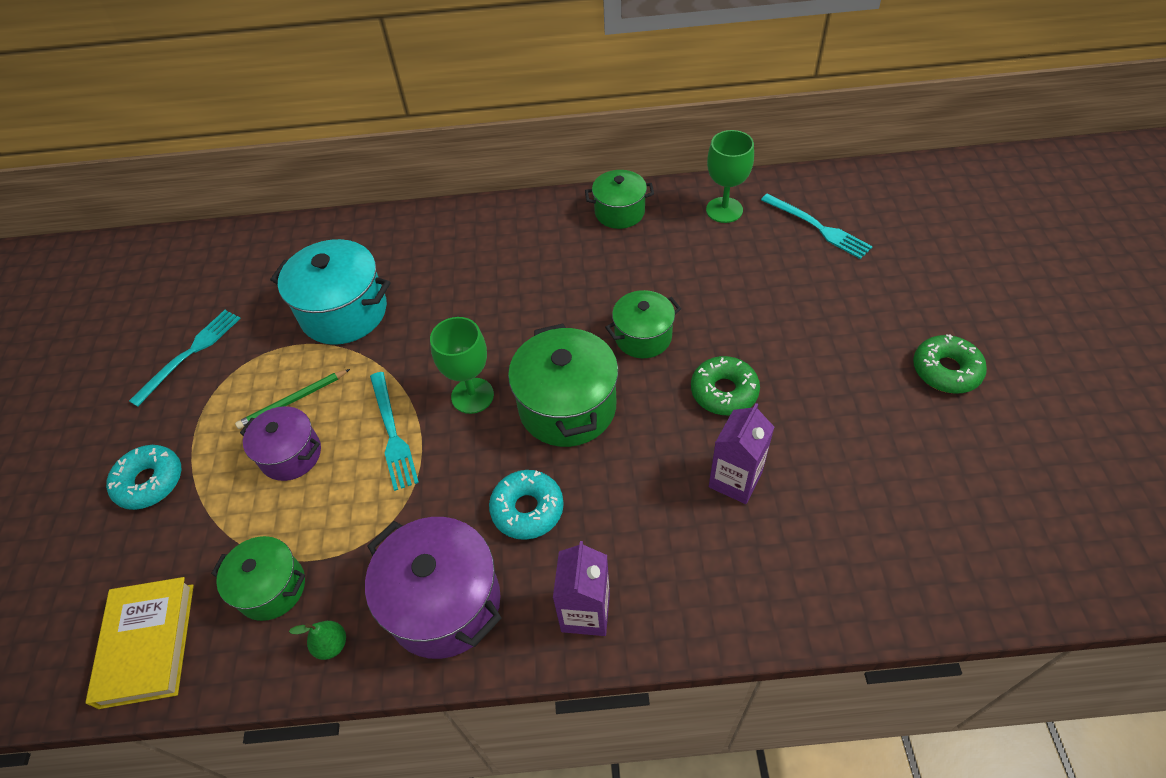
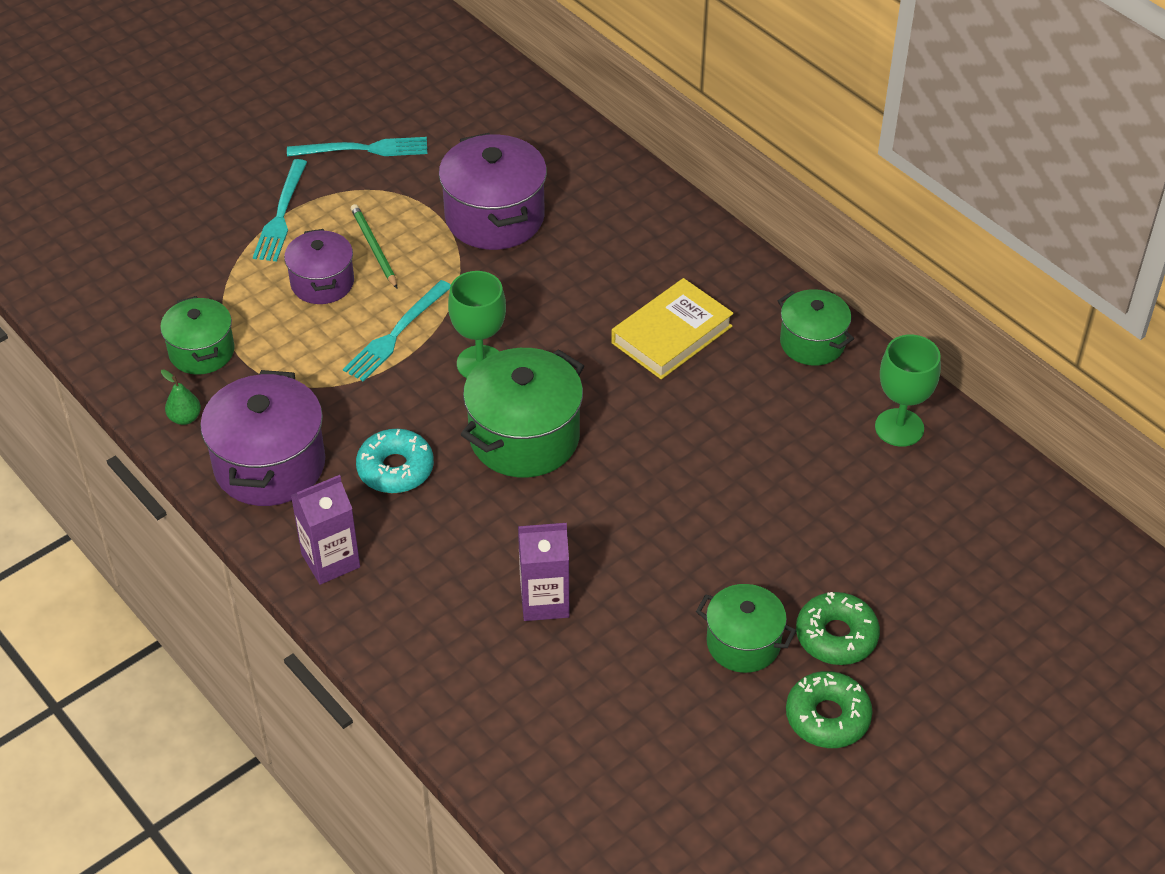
camera: 50 degrees right, 5 degrees down
yellow book [86,577,194,709] -> yellow book moved to [611,278,734,379]
turquoise donut [106,445,181,510] -> none
green pencil [235,369,350,429] -> green pencil turned 45 degrees clockwise [351,204,397,288]
turquoise pot [270,239,391,345] -> purple pot [439,133,547,250]
green pot [605,290,681,358] -> green pot moved to [696,584,796,673]
green donut [691,356,760,415] -> green donut moved to [796,592,880,665]
turquoise fork [761,193,873,259] -> turquoise fork moved to [253,159,307,261]

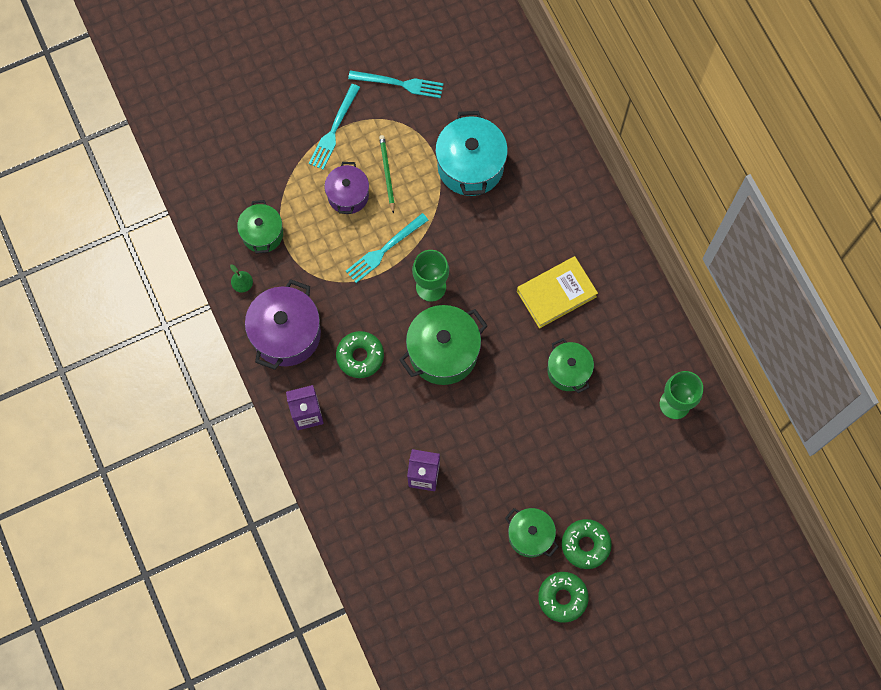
camera: 15 degrees right, 25 degrees up
turquoise donut [356,429,434,493] -> green donut [336,331,384,378]
purple pot [439,133,547,250] -> turquoise pot [435,111,508,196]
green pot [778,289,854,366] -> green pot moved to [547,338,594,393]

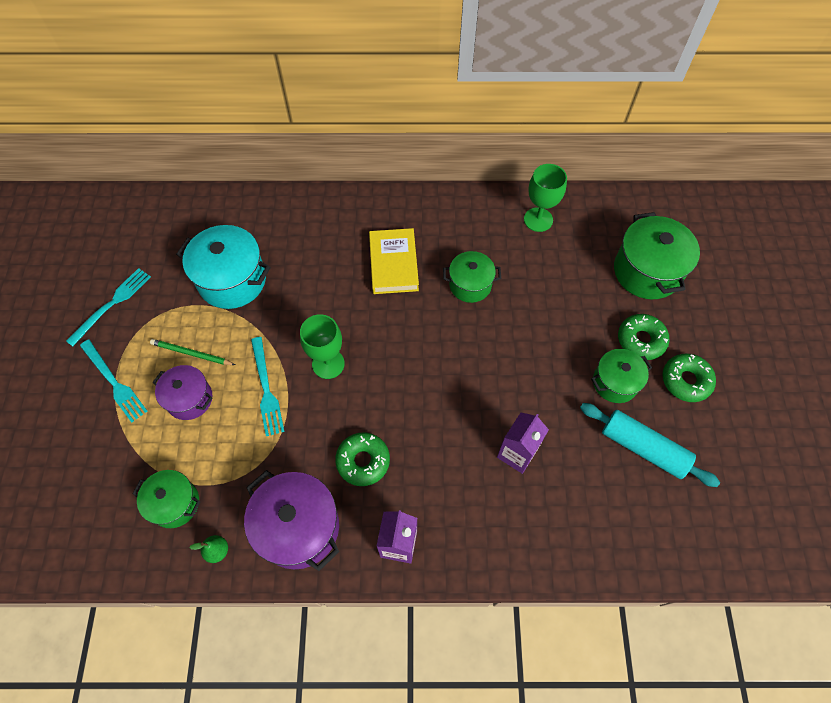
camera: 65 degrees left, 10 degrees down
green pot [399,305,488,385] -> green pot moved to [614,212,700,299]
none -> turquoise rolling pin [580,403,720,487]

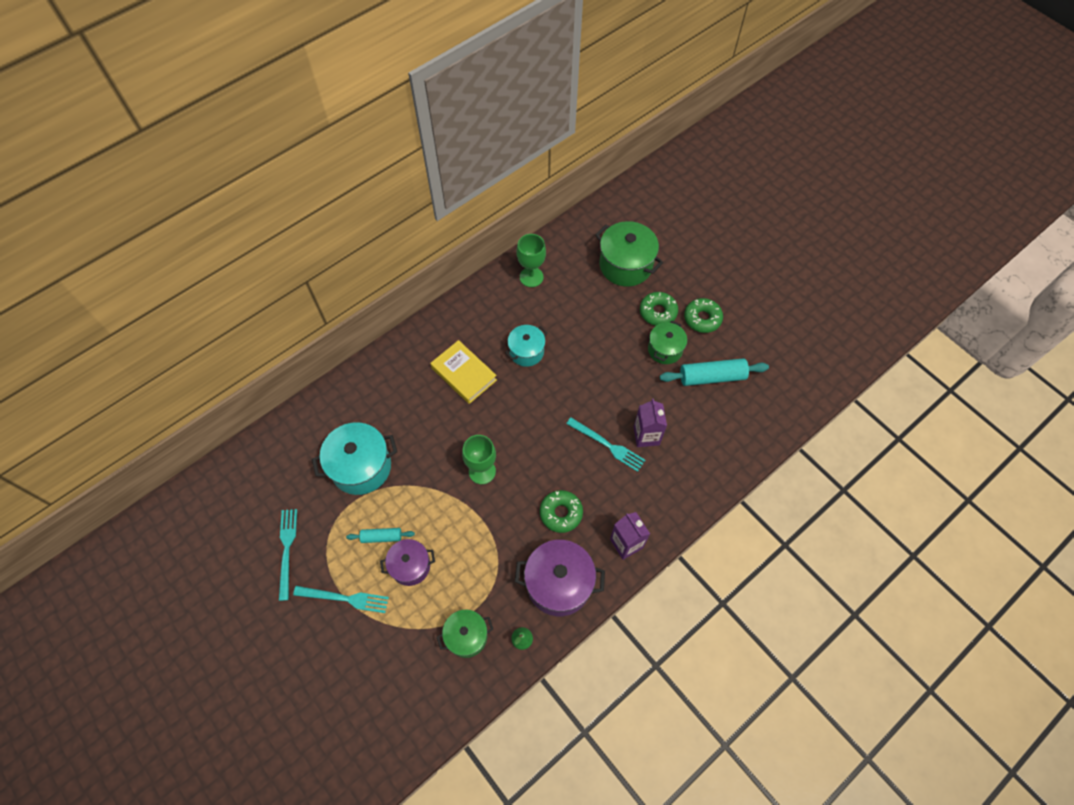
camera: 40 degrees left, 0 degrees up
green pencil [150,339,235,365] -> turquoise rolling pin [346,528,415,543]
turquoise fork [251,337,284,436] -> turquoise fork moved to [566,417,645,472]
green pot [443,251,501,303] -> turquoise pot [505,325,548,367]

